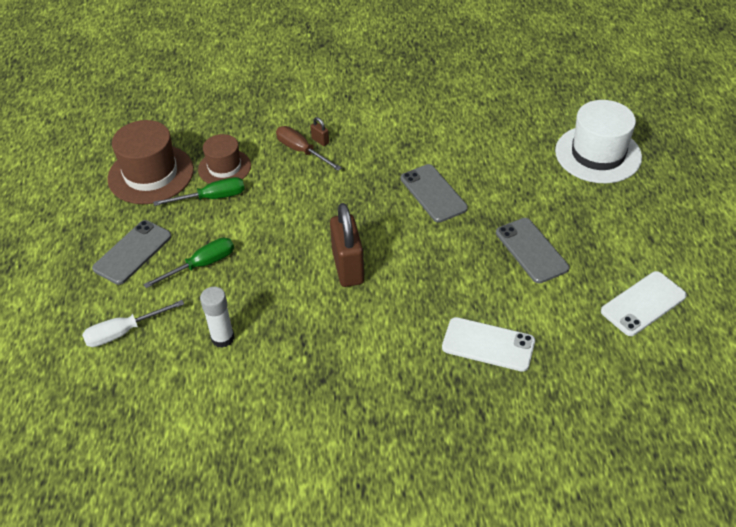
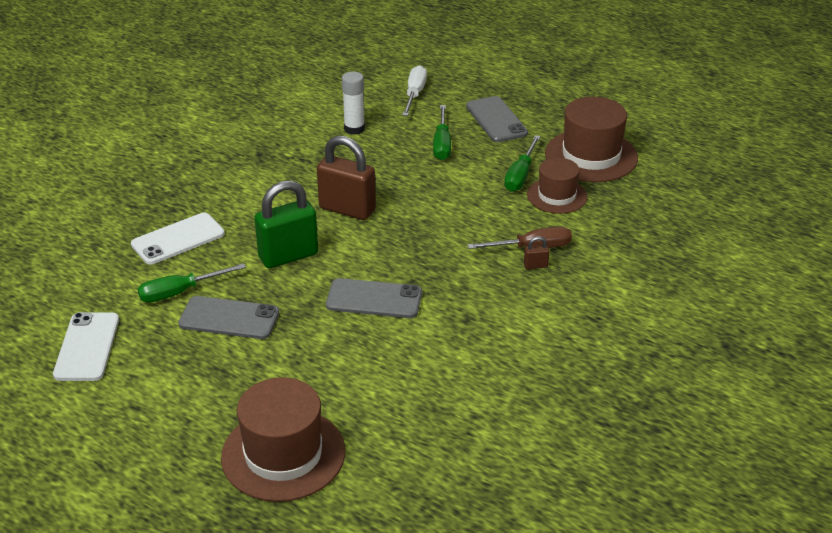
camera: 125 degrees right, 10 degrees down
white hat [555,100,642,183] -> brown hat [221,377,345,502]
none -> green screwdriver [138,263,246,303]
none -> green padlock [254,180,318,268]

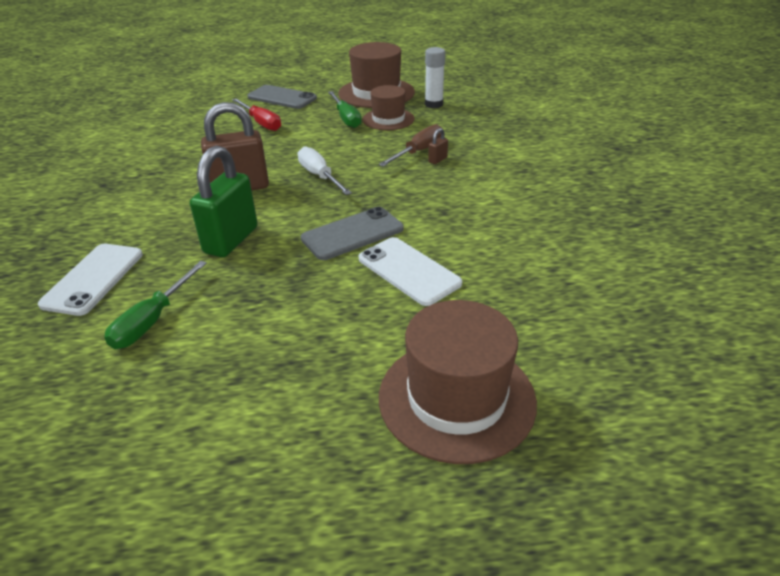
camera: 40 degrees left, 0 degrees up
white phone [53,312,119,381] -> white phone moved to [359,237,462,306]
grey phone [178,296,279,339] -> none
white glue stick [342,71,365,135] -> white glue stick moved to [425,47,445,108]
white screwdriver [402,65,427,116] -> white screwdriver moved to [298,146,352,195]
green screwdriver [433,105,451,160] -> red screwdriver [232,98,281,131]

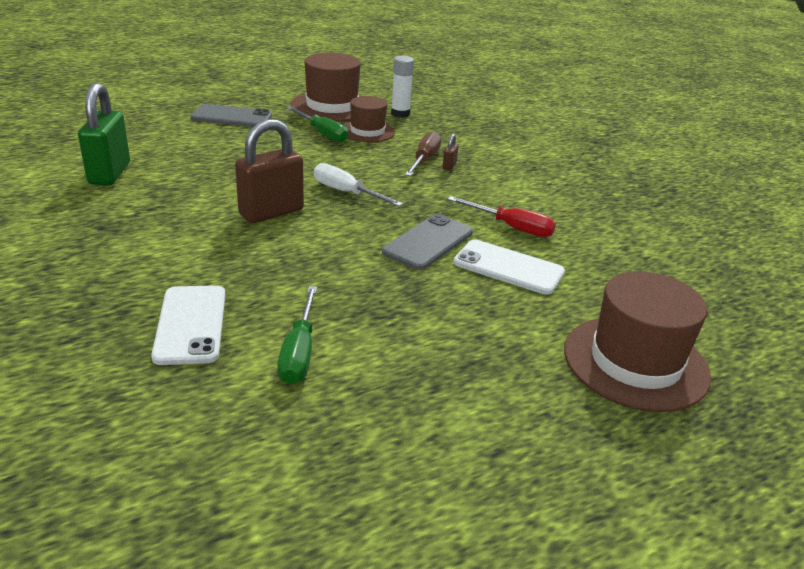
camera: 25 degrees left, 5 degrees down
green padlock [190,146,258,257] -> green padlock moved to [78,83,130,185]
red screwdriver [232,98,281,131] -> red screwdriver moved to [448,196,556,237]

